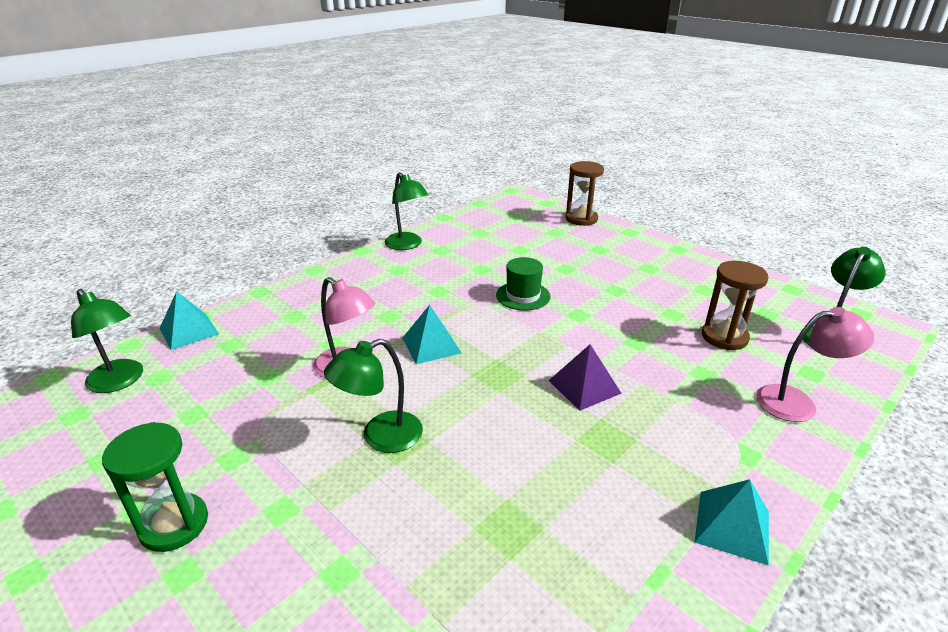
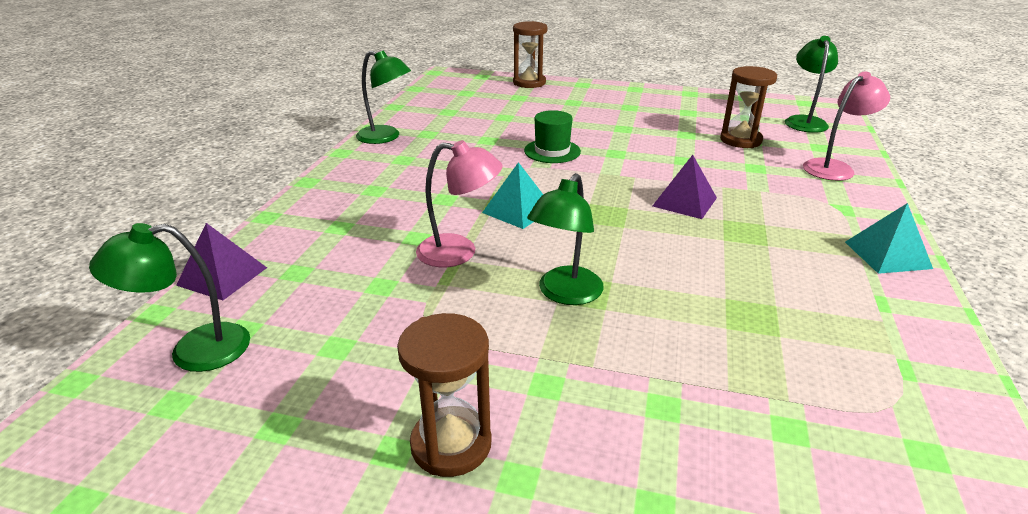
camera: 30 degrees left, 0 degrees up
green lamp [71,289,143,393] -> green lamp turned 150 degrees clockwise [89,223,250,372]
green hourglass [102,422,208,552] -> brown hourglass [397,313,492,477]
turquoise pyramid [159,291,219,350] -> purple pyramid [176,223,267,300]

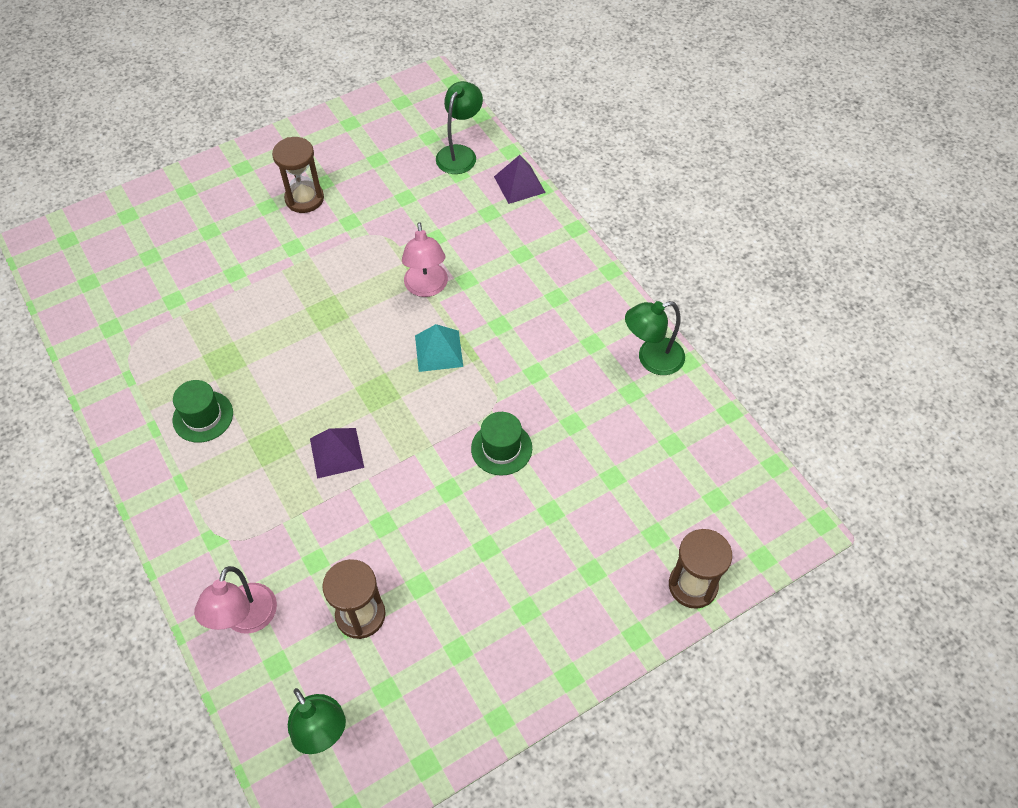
camera: 135 degrees right, 25 degrees up
pink lamp [416,140,503,267] -> pink lamp turned 60 degrees counterclockwise [402,222,448,297]
green lamp [527,173,604,305] -> none
turquoise pyramid [845,203,933,274] -> none
none -> green hat [173,380,233,443]

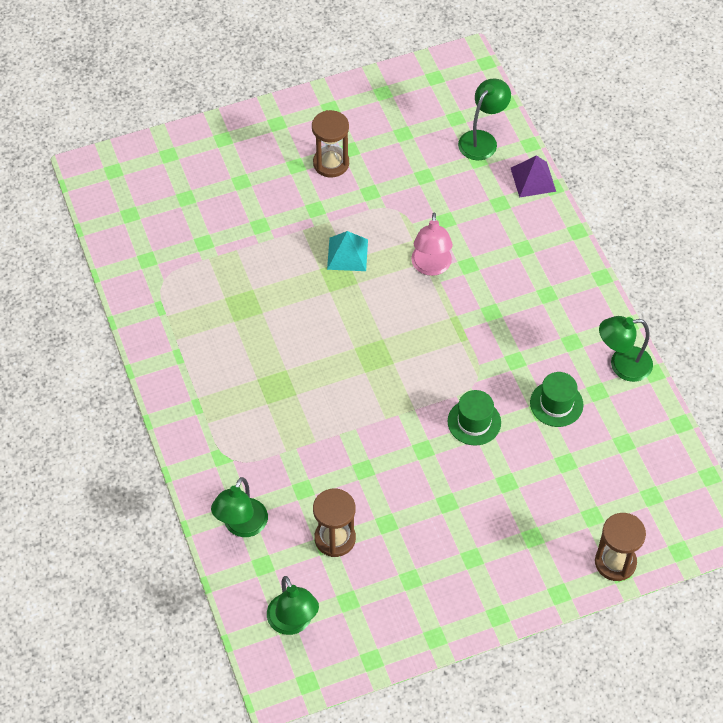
camera: 10 degrees right, 0 degrees up
green hat [173,380,233,443] -> green hat moved to [530,372,583,427]
pink lamp [194,566,277,634] -> green lamp [211,477,268,537]
purple pyramid [310,428,364,479] -> none
turquoise pyramid [415,324,463,372] -> turquoise pyramid moved to [327,231,368,271]

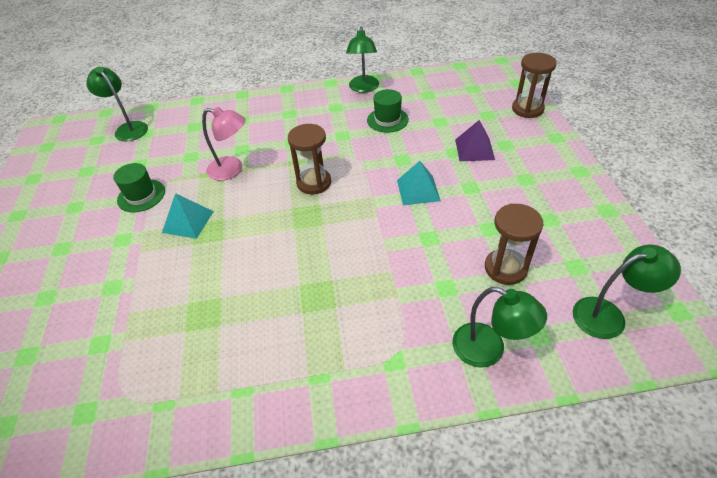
camera: 75 degrees left, 10 degrees down
brown hourglass [312,110,349,178] -> brown hourglass moved to [288,124,331,195]
green hat [448,390,501,446] -> green hat moved to [113,163,165,212]
purple pyramid [511,155,556,198] -> purple pyramid moved to [455,120,495,161]
none -> turquoise pyramid [397,161,441,205]

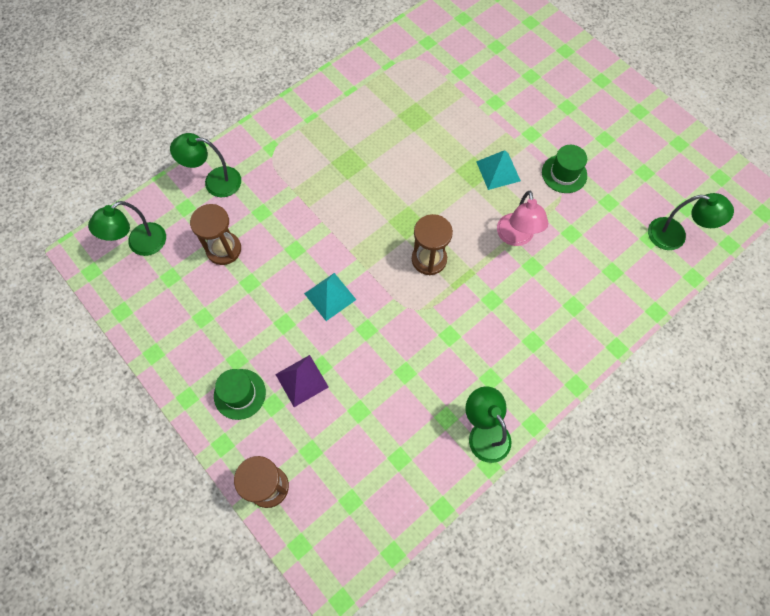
camera: 145 degrees right, 20 degrees up
pink lamp [202,107,246,181] -> pink lamp turned 75 degrees counterclockwise [497,191,548,246]
green hat [367,89,409,133] -> green hat moved to [214,369,266,420]

